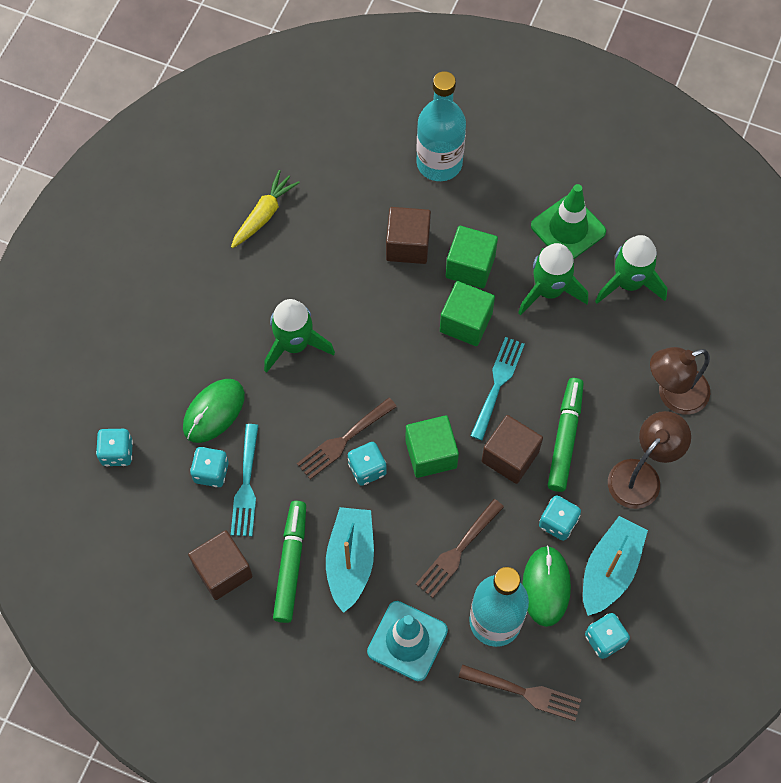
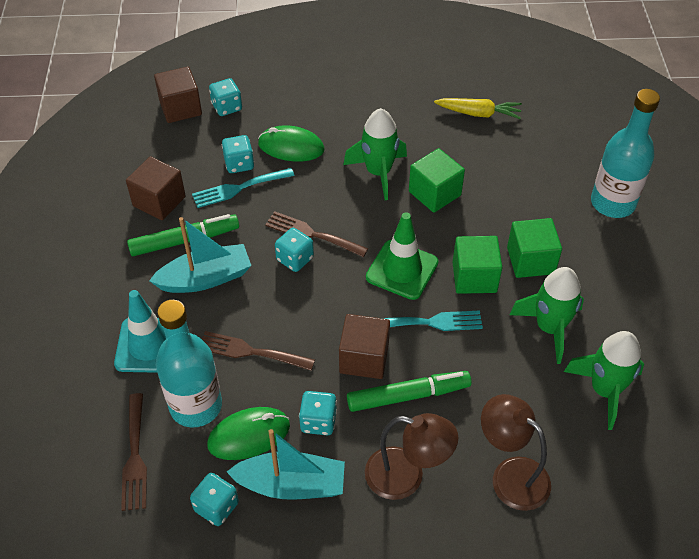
camera: 65 degrees right, 15 degrees down
brown cube [386,207,431,264] -> brown cube moved to [154,67,202,123]
green cube [405,415,459,478] -> green cube moved to [409,148,465,213]
green traffic cone [531,184,606,259] -> green traffic cone moved to [366,212,439,300]

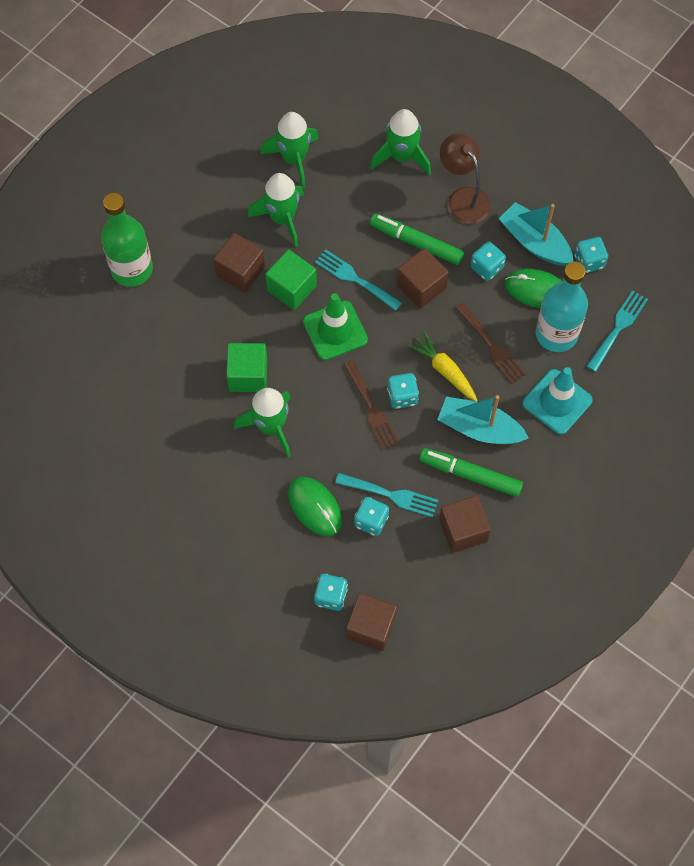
camera: 140 degrees left, 15 degrees up
brown fork [121,393,147,511] -> turquoise fork [586,290,648,372]
yellow carrot [434,98,522,119] -> yellow carrot moved to [408,331,478,402]
brown lamp [481,394,551,511] -> green rocket [370,109,431,175]
green cube [507,218,562,278] -> brown cube [213,233,265,292]
turquoise bottle [591,89,660,218] -> green bottle [101,193,153,287]

